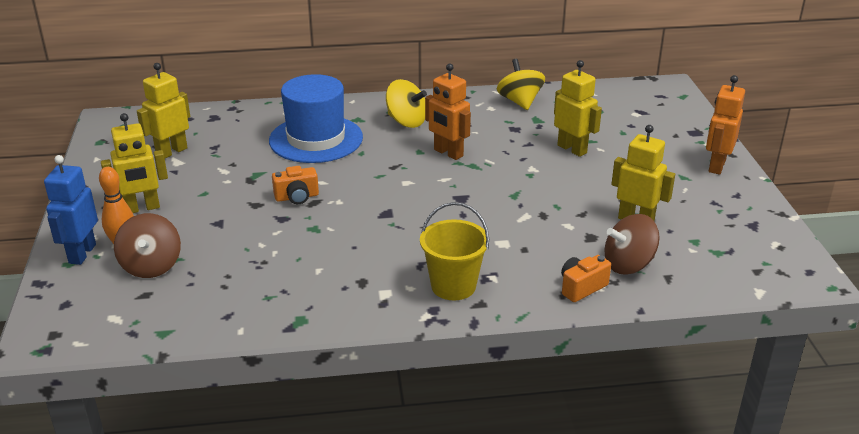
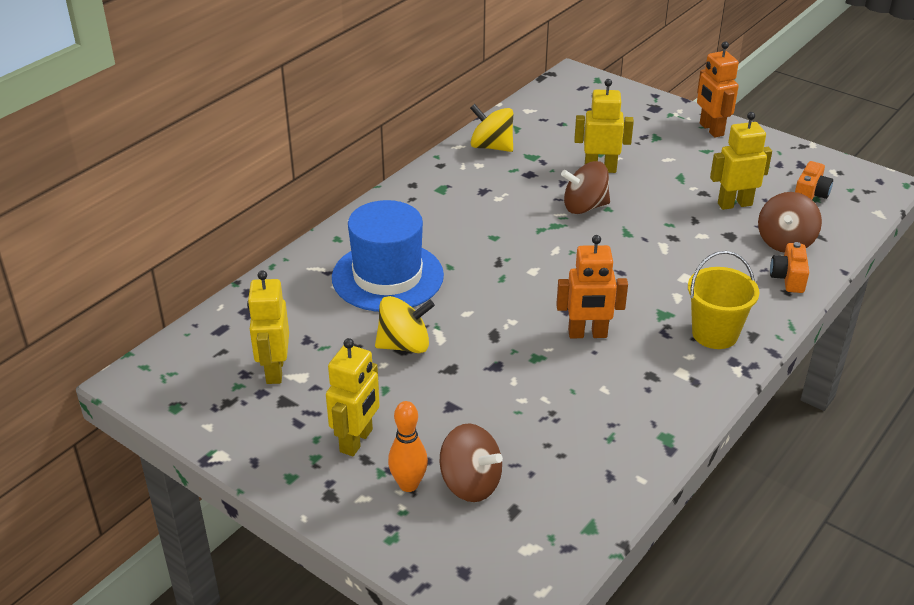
camera: 45 degrees left, 5 degrees up
blue robot [44,155,98,265] -> none
orange camera [272,166,319,204] -> orange camera moved to [795,161,833,200]
yellow spinning top [386,79,427,128] -> yellow spinning top moved to [375,296,435,353]
orange robot [425,64,471,160] -> orange robot moved to [556,235,628,338]
none -> brown spinning top [561,161,610,214]

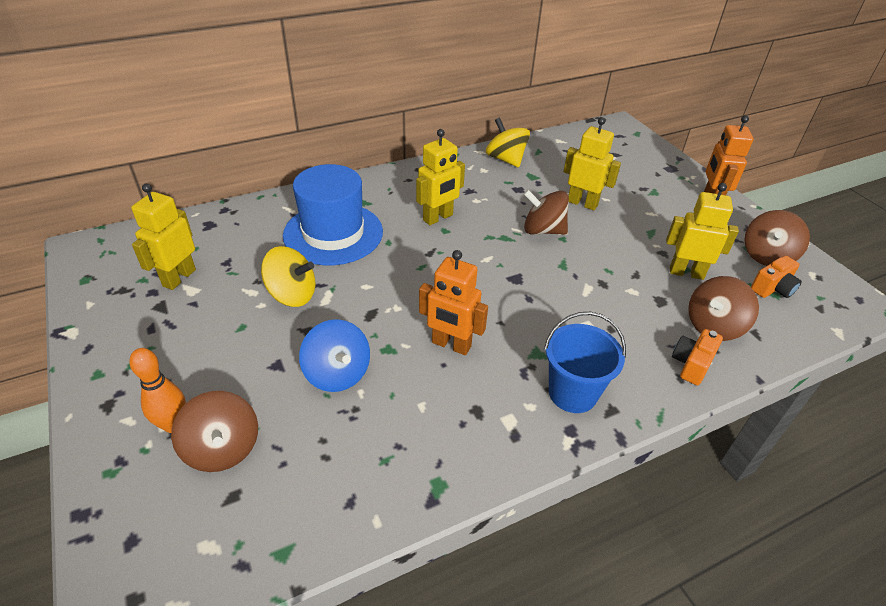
camera: 25 degrees right, 5 degrees up
yellow robot [326,338,380,456] -> yellow robot moved to [416,129,465,225]
yellow bucket [688,251,759,349] -> blue bucket [544,312,626,413]
none -> blue spinning top [299,319,370,392]
none -> brown spinning top [745,210,810,266]

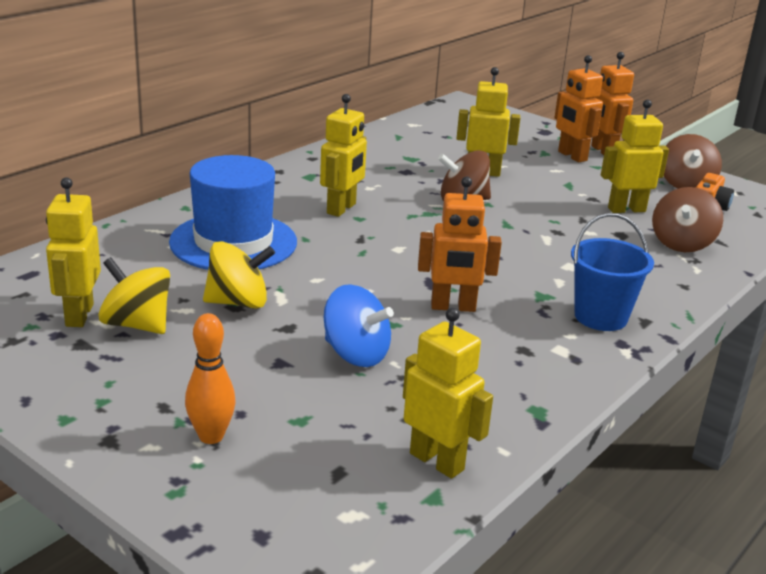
camera: 25 degrees left, 15 degrees down
brown spinning top [171,391,258,472] -> none
yellow spinning top [486,118,530,168] -> yellow spinning top moved to [98,257,170,334]
orange camera [672,329,723,385] -> none
none -> yellow robot [403,308,493,479]
none -> orange robot [554,55,603,163]

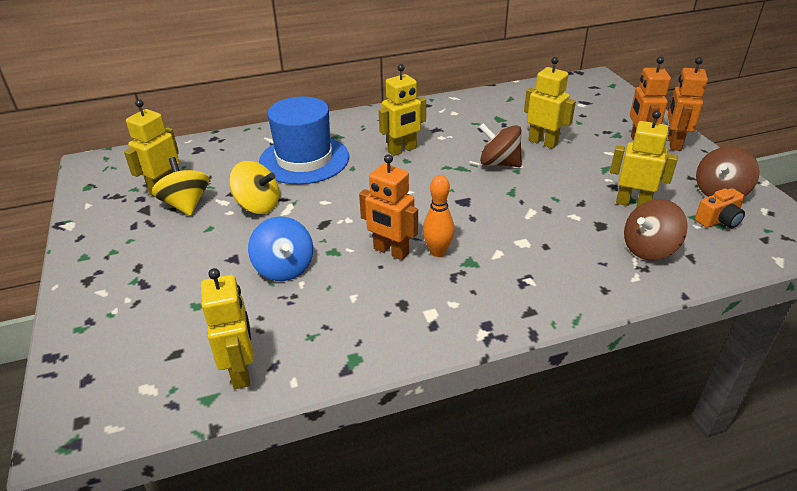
camera: 35 degrees right, 10 degrees up
orange bowling pin [185,313,236,444] -> orange bowling pin moved to [423,175,455,257]
blue bucket [571,213,654,331] -> none

